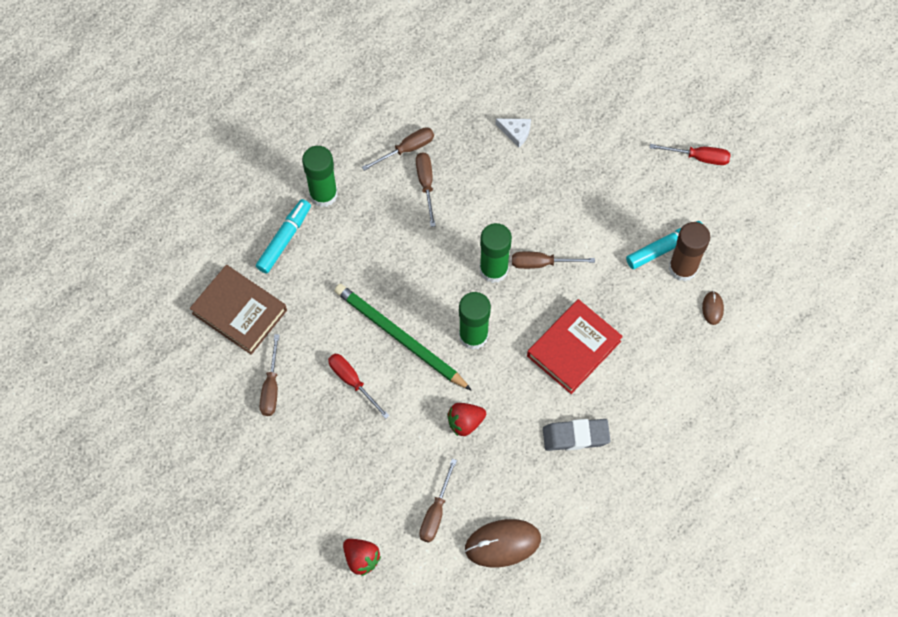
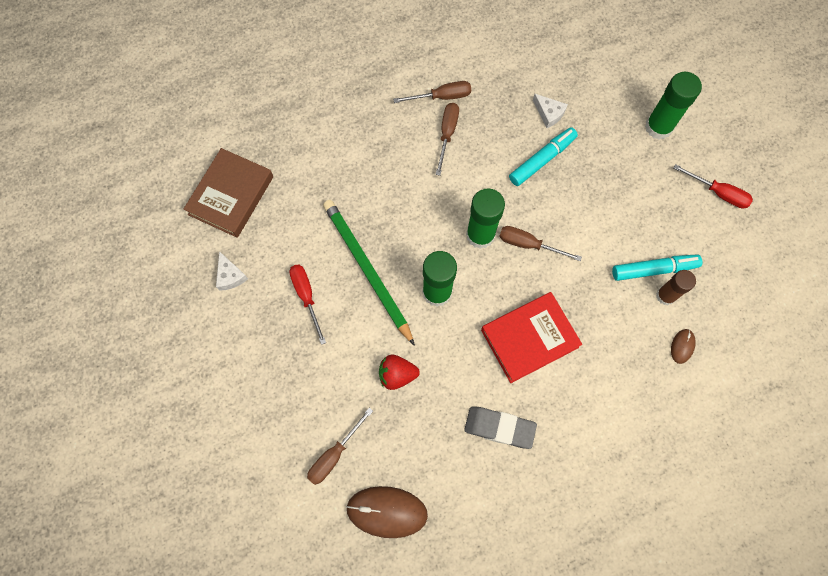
camera: 20 degrees right, 5 degrees up
brown book [190,265,287,355] -> brown book turned 60 degrees clockwise [184,148,273,238]
turquoise marker [256,199,311,274] -> turquoise marker moved to [509,127,578,186]
brown screwdriver [260,334,279,416] -> white cheese [216,251,248,291]
green glue stick [302,146,338,207] -> green glue stick moved to [645,72,702,139]
red strawberry [343,539,381,576] -> none
brown glue stick [669,222,710,282] -> brown glue stick [656,270,696,305], size x0.66

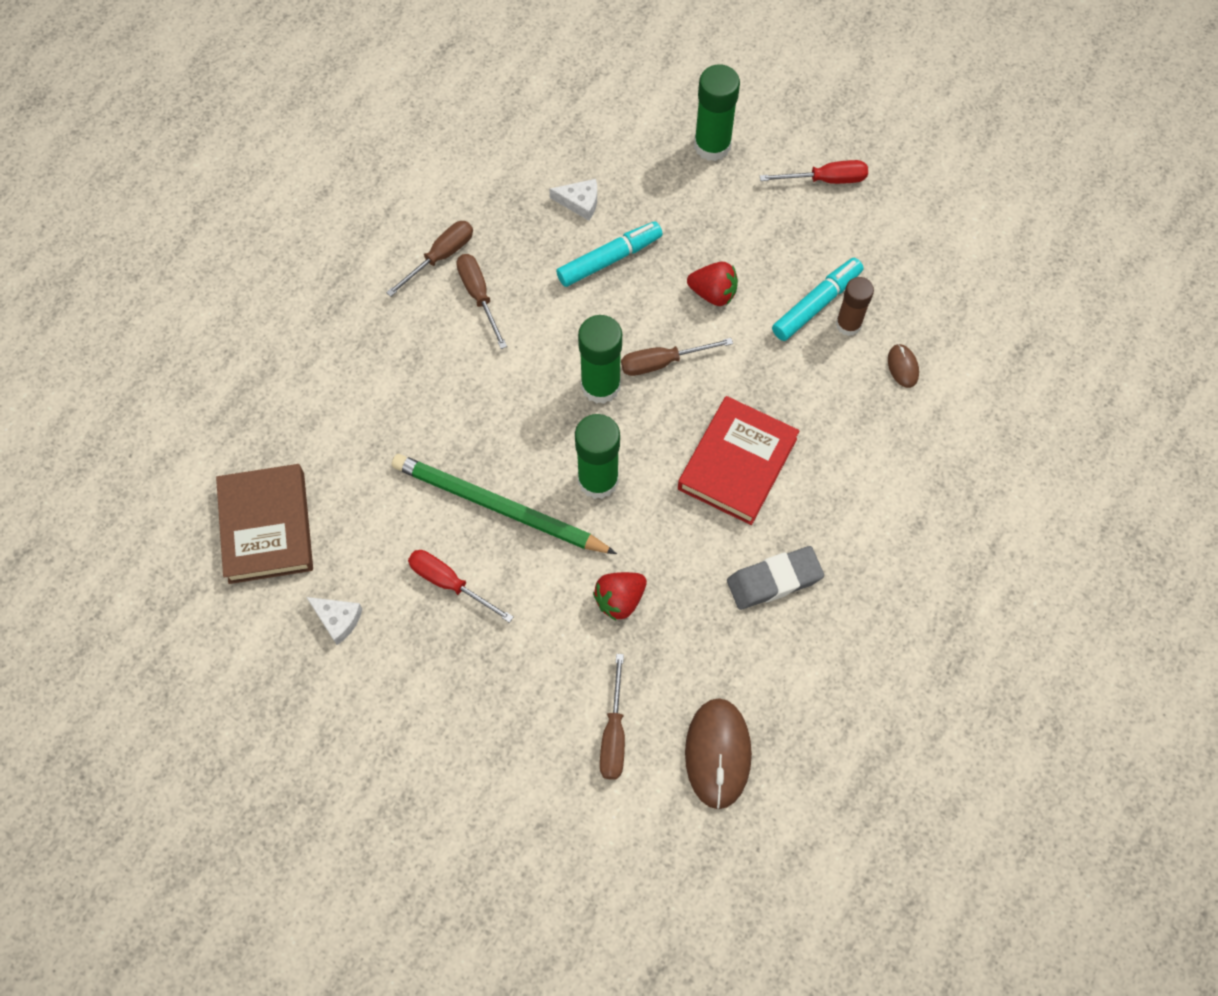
camera: 35 degrees left, 5 degrees down
brown mouse [346,486,428,538] -> brown mouse turned 60 degrees counterclockwise [685,698,752,809]
turquoise marker [509,127,578,186] -> turquoise marker turned 45 degrees clockwise [556,221,663,287]
none -> red strawberry [687,262,738,306]

